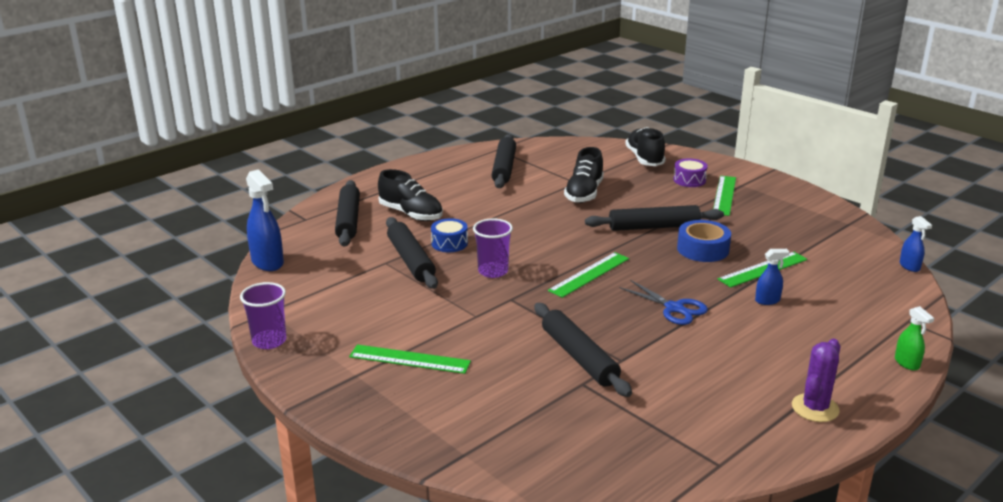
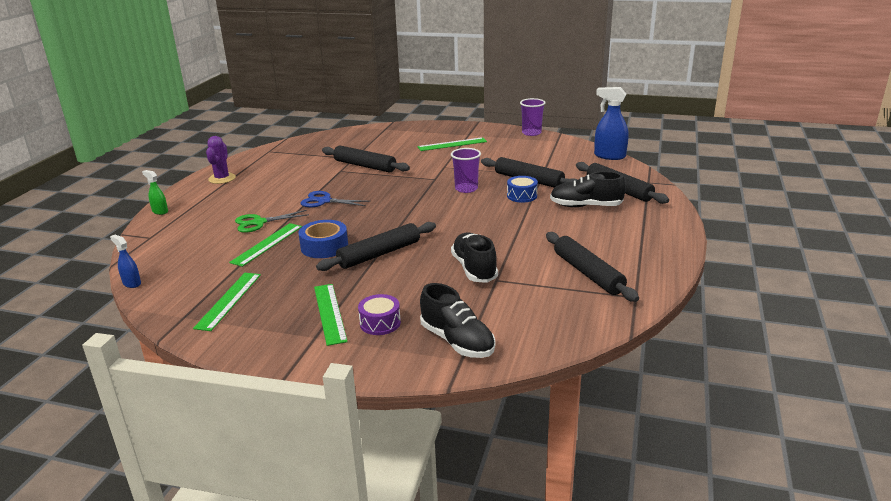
camera: 150 degrees right, 0 degrees up
green ruler [548,252,629,298] -> green ruler moved to [193,273,261,331]
blue spray bottle [755,249,789,305] -> green scissors [235,210,309,233]

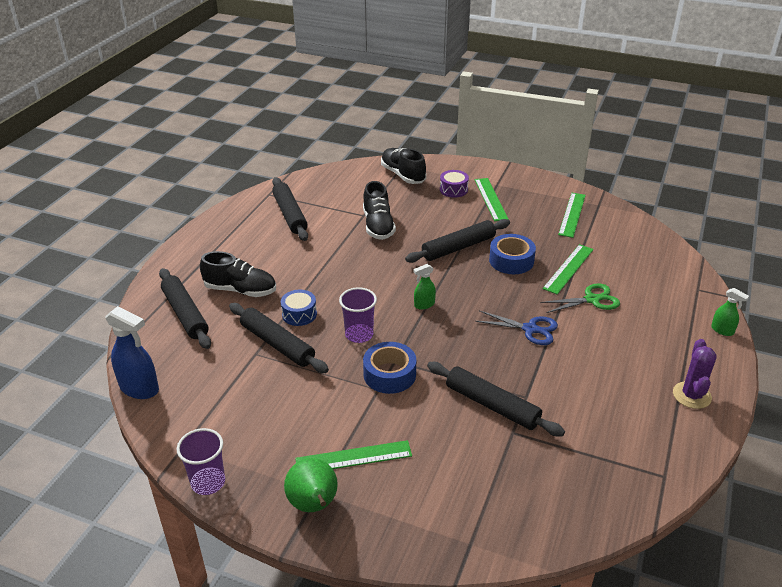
camera: 175 degrees left, 10 degrees up
blue spray bottle [110,234,141,288] -> none
none -> green pear [284,458,338,512]
none -> blue tape [363,342,416,394]
none -> green spray bottle [413,264,436,310]

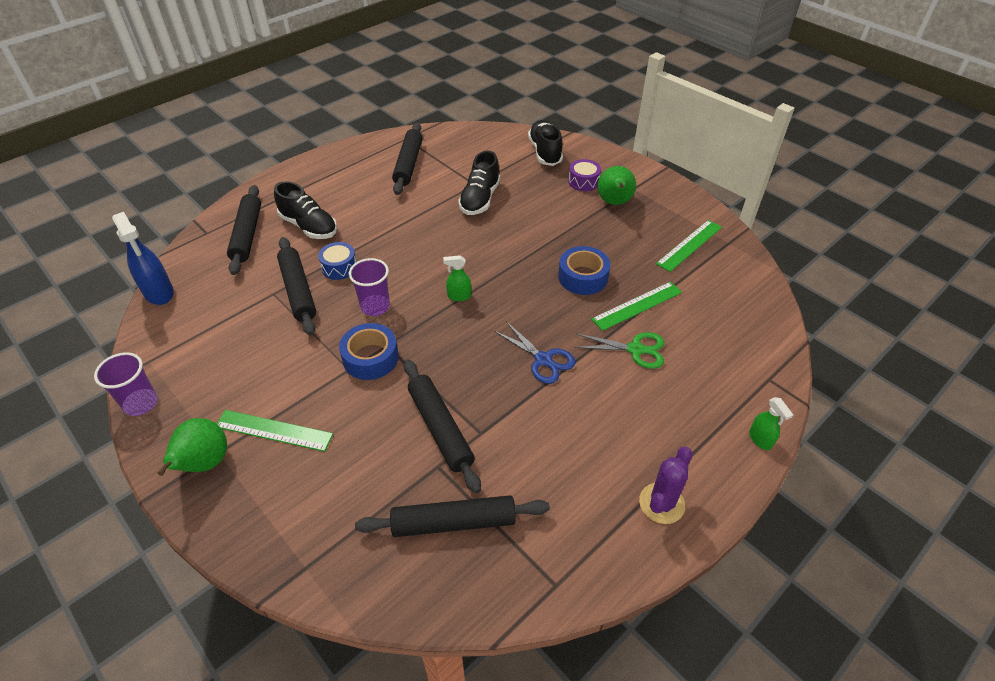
camera: 25 degrees right, 10 degrees up
black rolling pin [405,219,510,263] -> black rolling pin moved to [355,495,550,537]
green ruler [475,178,509,221] -> green pear [598,166,636,205]

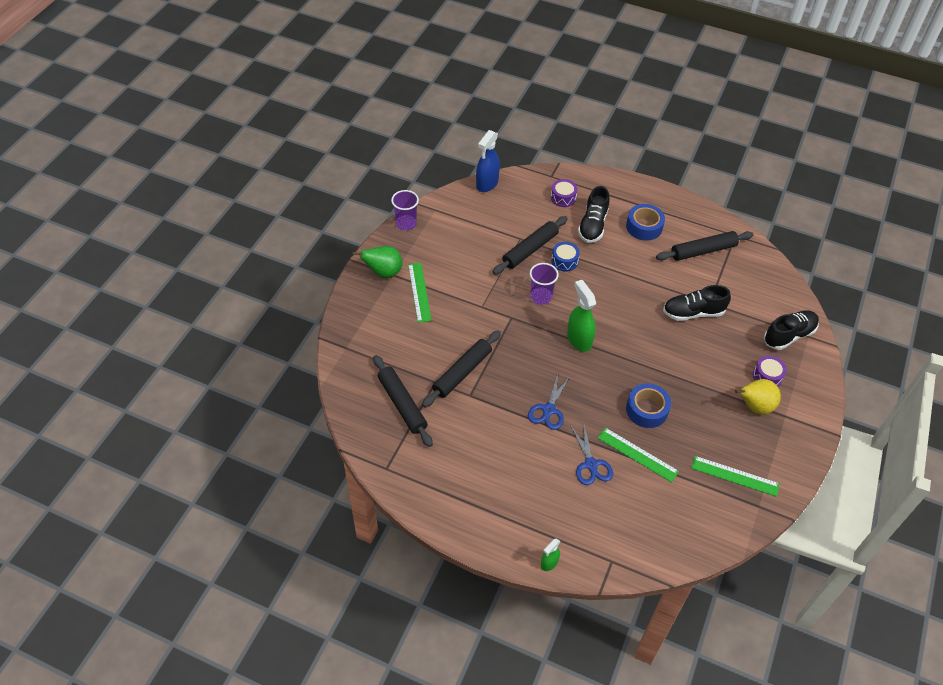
camera: 65 degrees right, 5 degrees up
black rolling pin [227,185,261,275] -> purple drum [551,179,578,207]
blue tape [339,323,399,380] -> blue tape moved to [626,204,665,241]
green spray bottle [443,255,471,301] -> green spray bottle [567,280,596,352], size x1.82
green scissors [574,332,664,369] -> blue scissors [570,421,613,485]
green pear [598,166,636,205] -> yellow pear [735,379,781,415]
purple cactus [639,447,692,524] -> none

